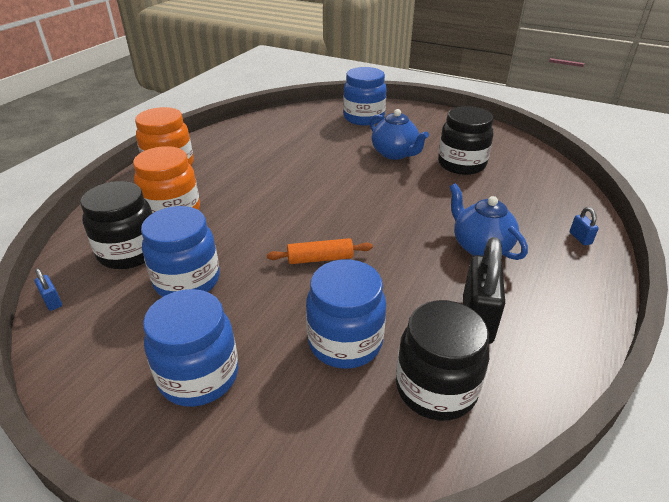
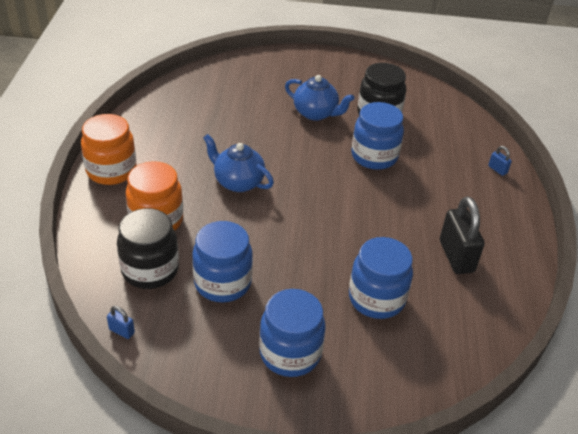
camera: 25 degrees left, 5 degrees up
orange rolling pin [267,238,373,264] -> none
blue jar [343,67,387,126] -> blue jar moved to [351,102,404,170]
black jar [396,300,489,421] -> none
blue teapot [450,183,528,260] -> blue teapot moved to [203,134,274,192]

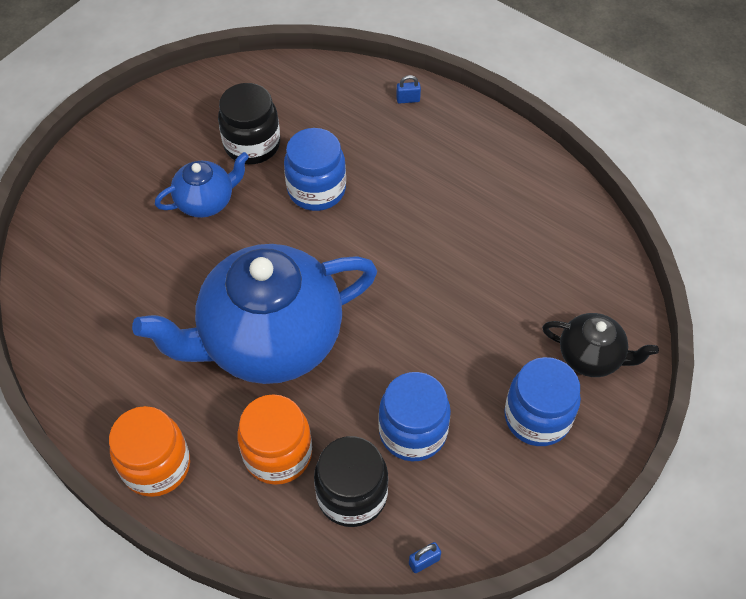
camera: 55 degrees left, 15 degrees up
blue teapot [203,134,274,192] -> blue teapot [132,244,377,384], size x2.15
blue jar [349,237,413,319] -> none
black padlock [440,197,485,274] -> none
none -> black teapot [542,313,659,377]

